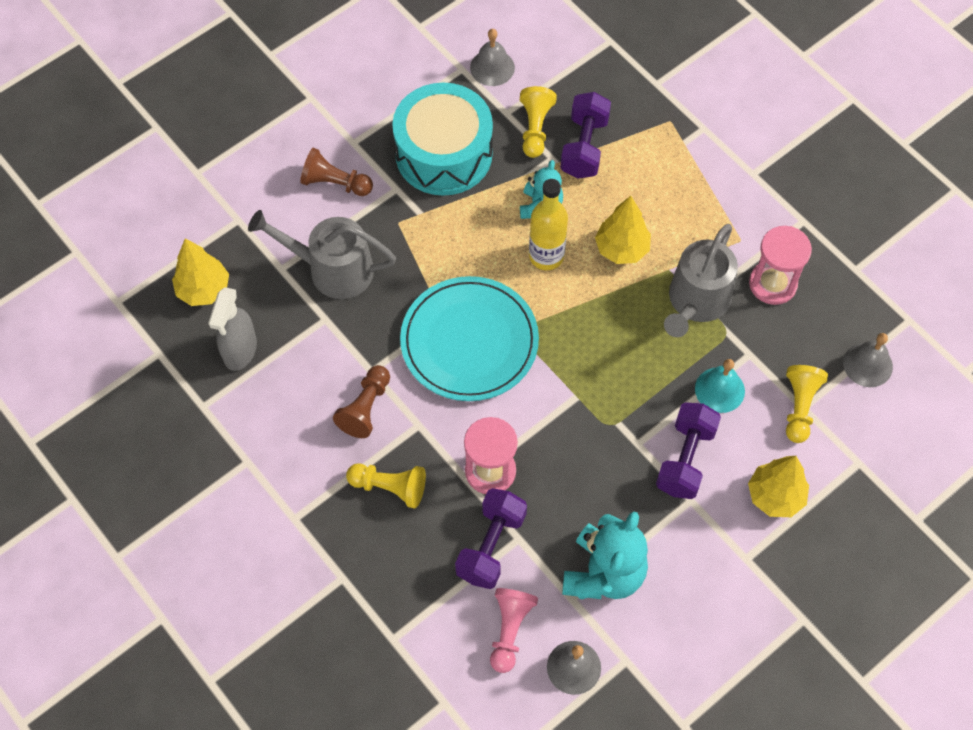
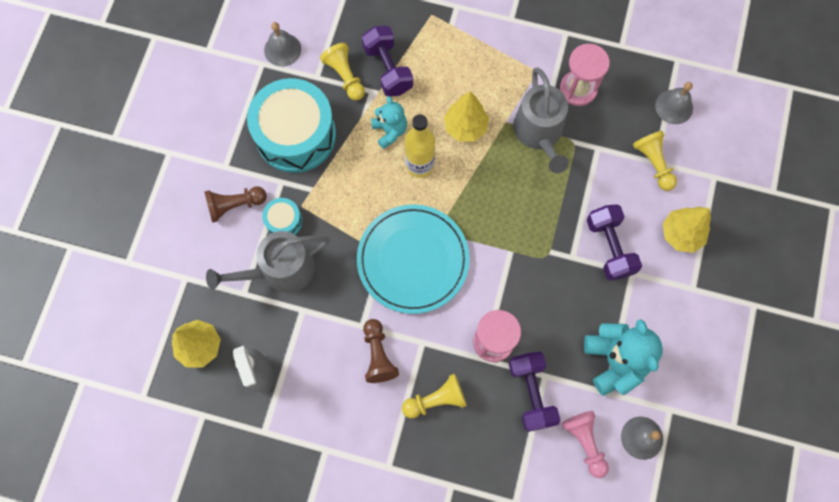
camera: 35 degrees left, 10 degrees up
turquoise bell [695,359,745,413] -> none
none -> turquoise drum [262,198,302,235]

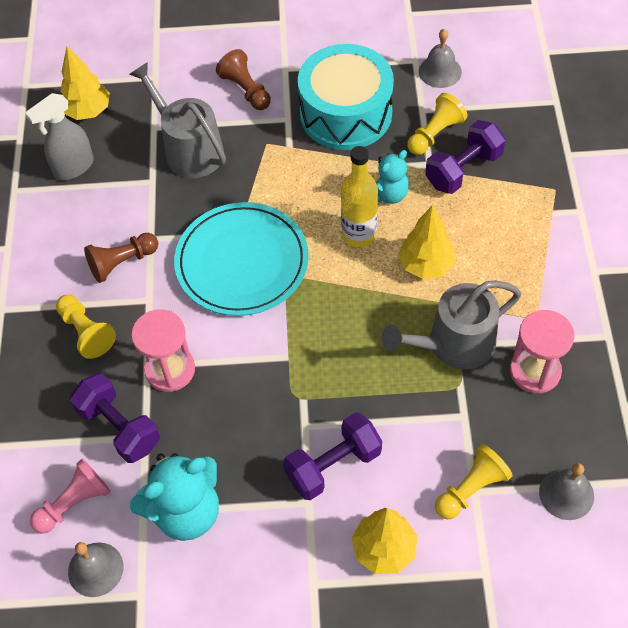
camera: 75 degrees right, 15 degrees down
turquoise drum [262,198,302,235] -> none
purple dumbbell [509,352,561,432] -> purple dumbbell turned 75 degrees clockwise [70,373,160,463]

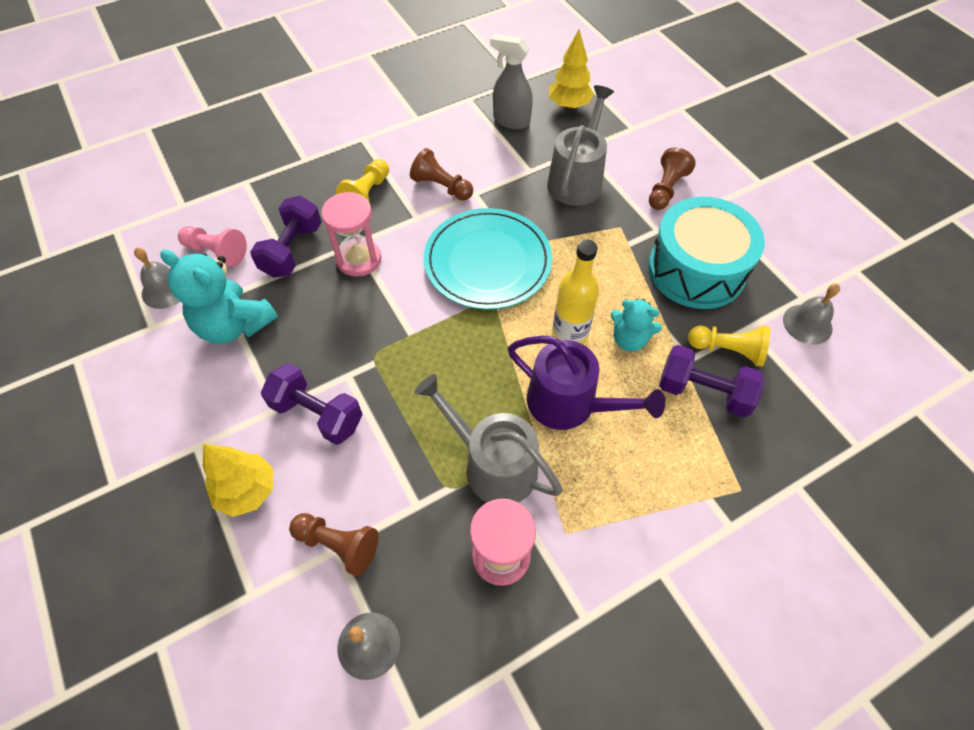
camera: 60 degrees right, 0 degrees up
yellow tree [398,205,455,279] -> purple watering can [508,335,665,430]
yellow pawn [435,444,513,519] -> brown pawn [289,513,378,576]

